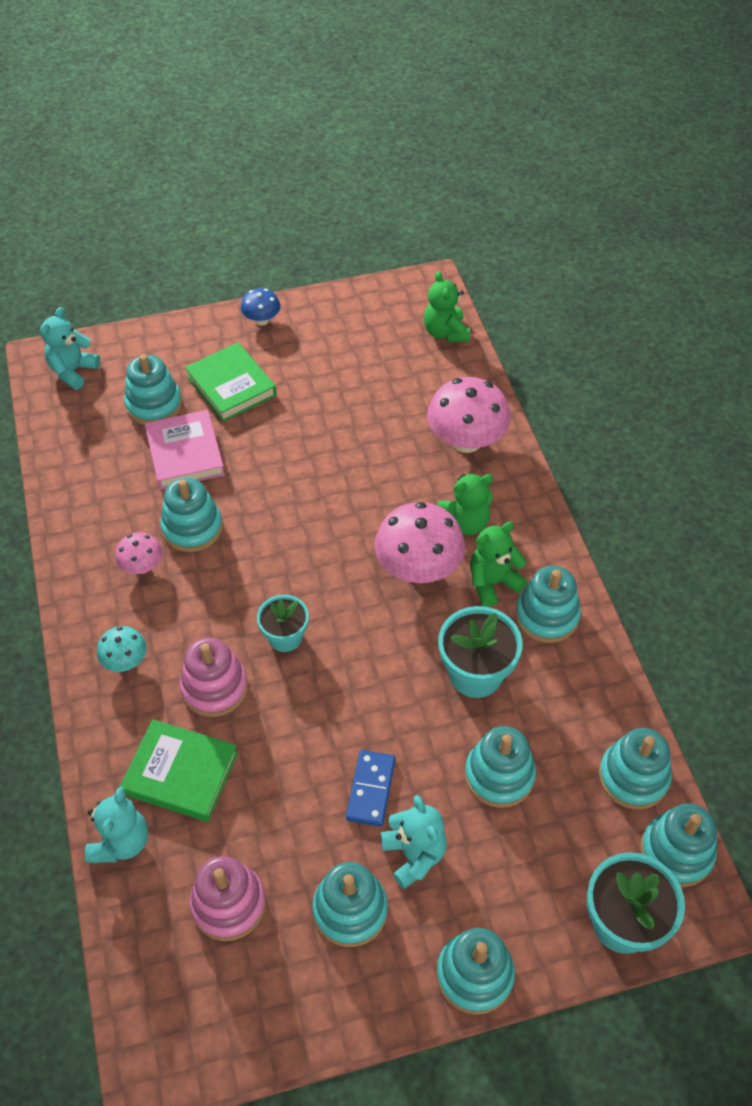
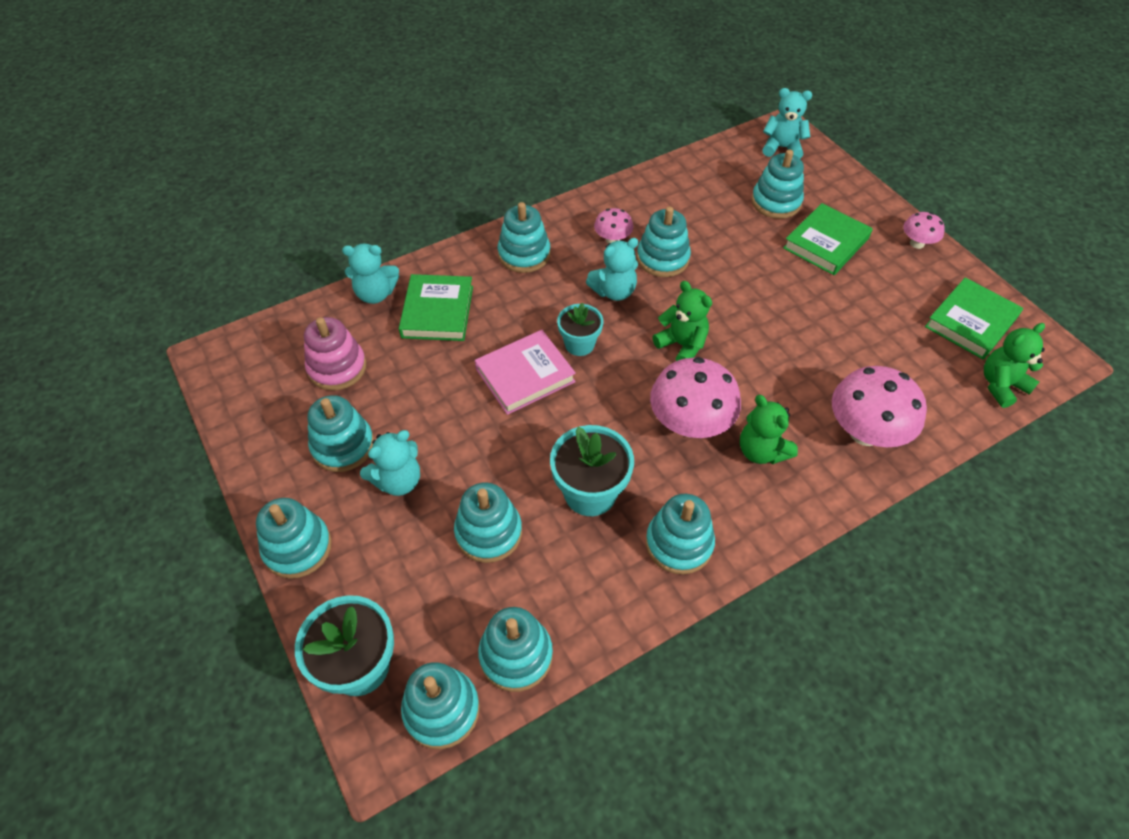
camera: 75 degrees right, 0 degrees up
turquoise mushroom [97,626,147,672] -> turquoise stacking toy [498,202,551,273]
pink book [145,410,225,490] -> pink book moved to [475,330,576,415]
pink stacking toy [180,638,248,717] -> none
blue mushroom [241,288,280,326] -> pink mushroom [903,212,945,249]
blue domino [346,750,395,827] -> none
green teddy bear [470,522,527,607] -> green teddy bear moved to [652,281,712,361]
none -> turquoise teddy bear [586,238,638,301]
none -> green book [925,277,1023,360]

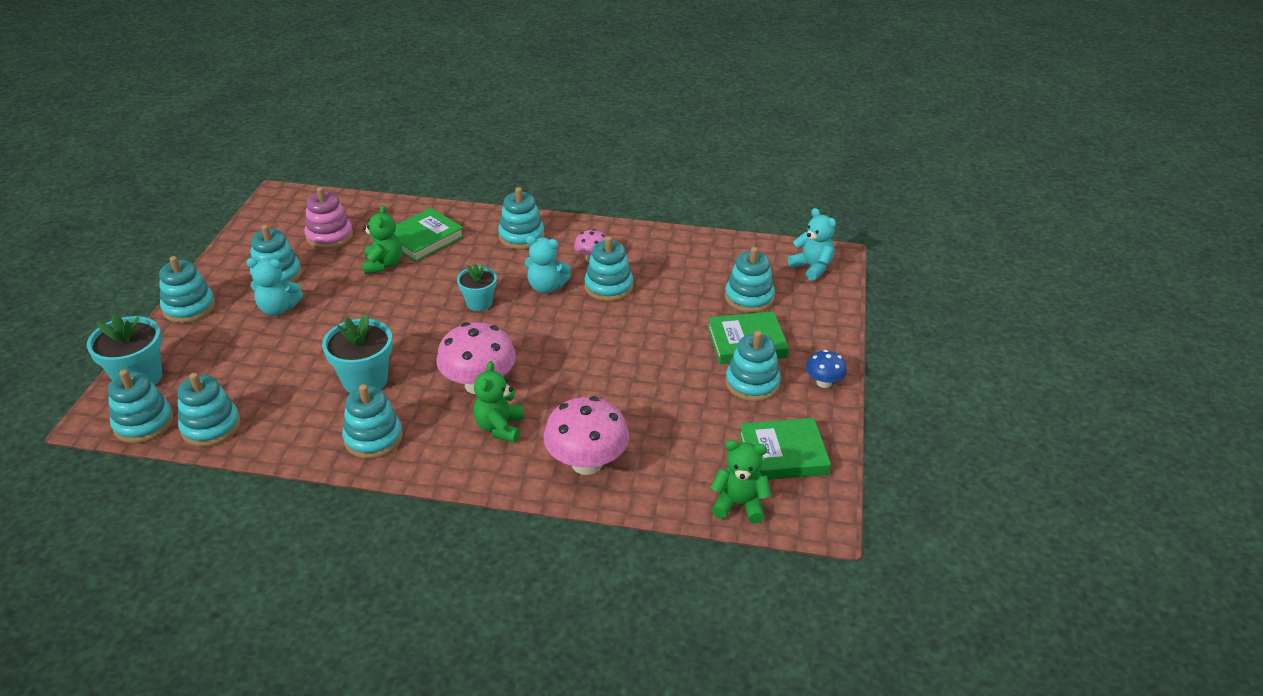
camera: 40 degrees right, 15 degrees down
turquoise teddy bear [342,244,399,304] -> none
turquoise stacking toy [454,482,522,563] -> turquoise stacking toy moved to [725,331,781,402]
pink book [475,330,576,415] -> none
green teddy bear [652,281,712,361] -> green teddy bear moved to [362,205,402,274]
pink mushroom [903,212,945,249] -> blue mushroom [806,350,847,388]

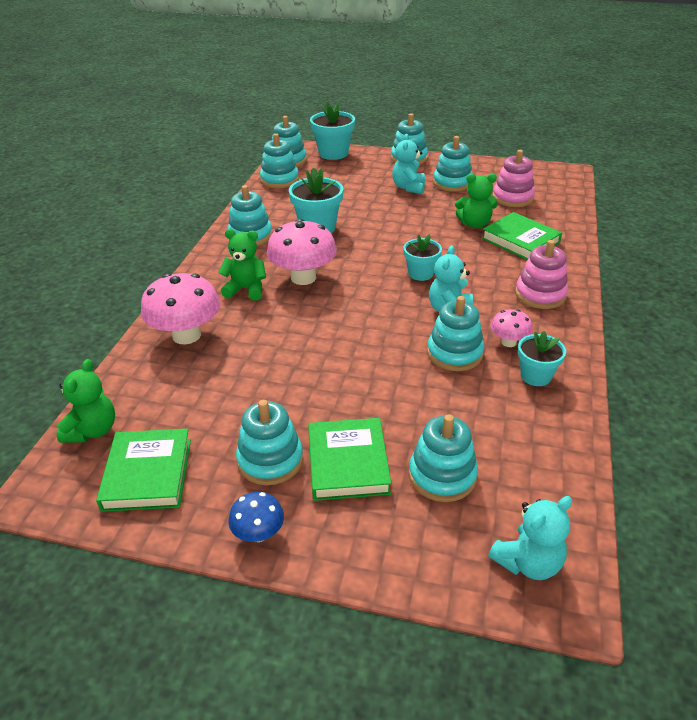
camera: 95 degrees right, 0 degrees up
turquoise stacking toy [498,187,545,249] -> pink stacking toy [515,240,568,309]
none -> turquoise flower pot [518,331,566,386]

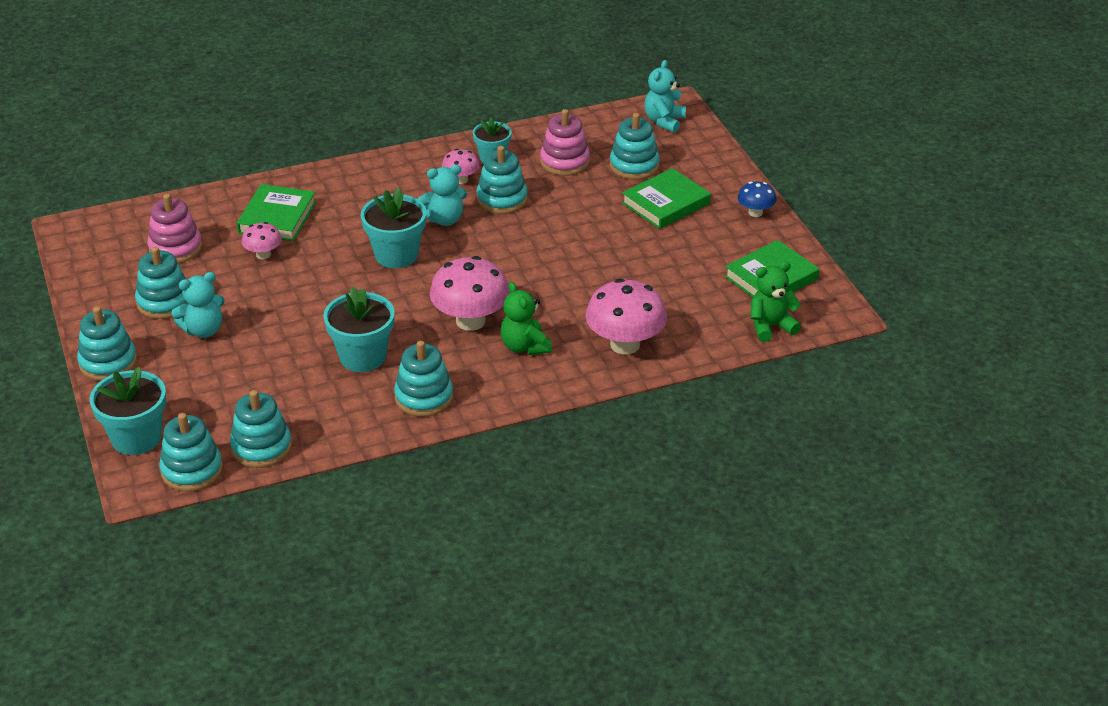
camera: 125 degrees left, 0 degrees up
turquoise stacking toy [236,400,303,485] -> none
turquoise flower pot [403,234,442,281] -> turquoise flower pot [360,187,427,268], size x1.56
green teddy bear [455,174,497,228] -> pink mushroom [242,222,282,259]
turquoise teddy bear [488,496,572,580] -> turquoise teddy bear turned 90 degrees counterclockwise [644,60,686,133]
pink stacking toy [515,240,568,309] -> pink stacking toy moved to [540,109,590,176]

